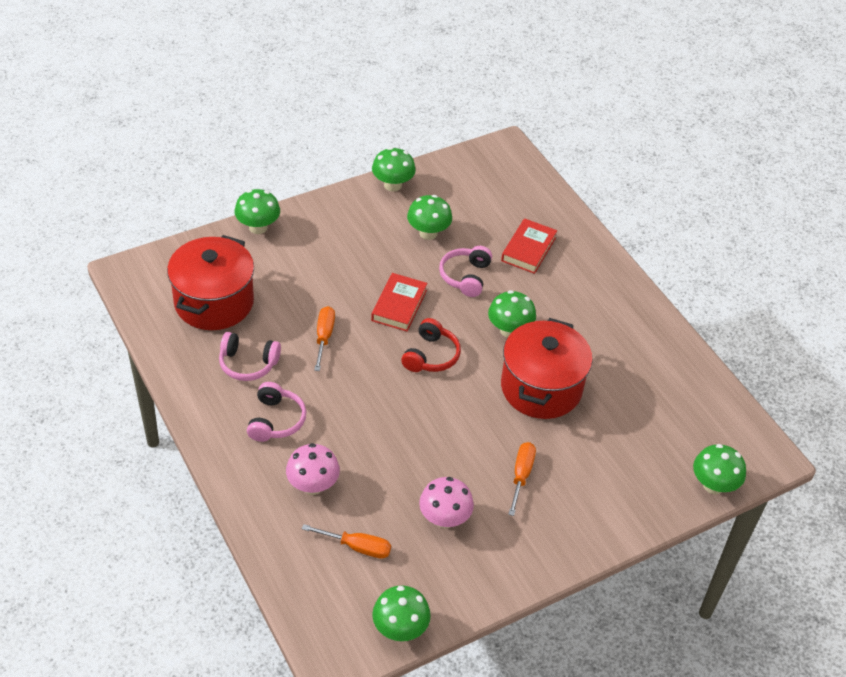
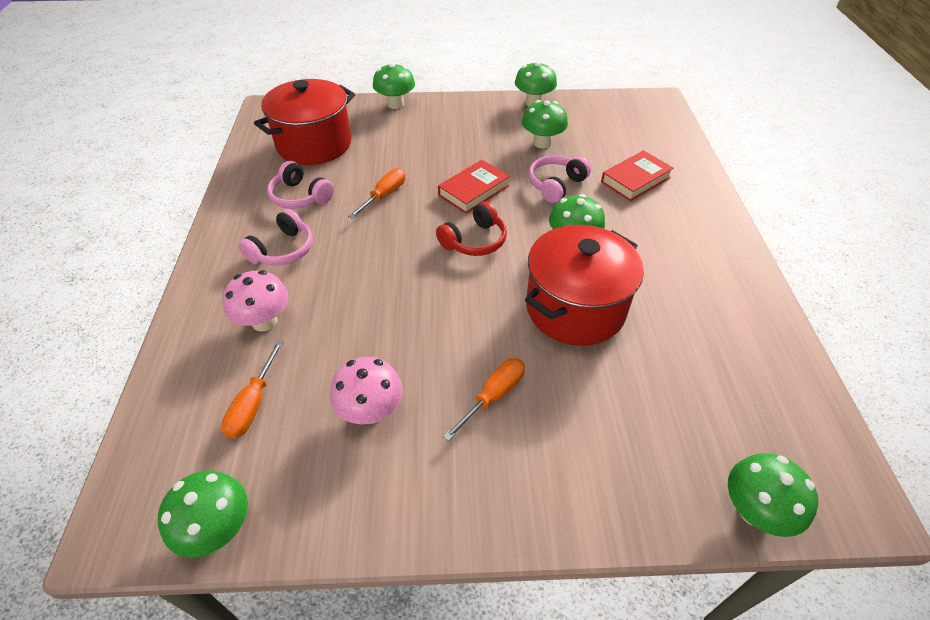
camera: 30 degrees right, 0 degrees up
orange screwdriver [302,524,391,559] -> orange screwdriver turned 60 degrees clockwise [221,340,284,439]

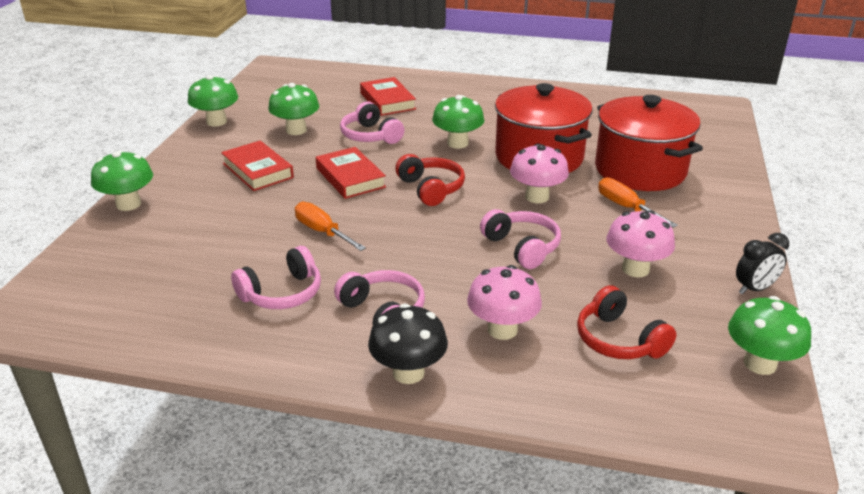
camera: 75 degrees left, 15 degrees down
orange screwdriver [221,340,284,439] -> red headphones [577,285,676,359]
red pot [254,79,355,165] -> red pot moved to [595,95,703,191]
green mushroom [728,453,818,537] -> none
none -> red book [221,141,294,191]
none -> black mushroom [368,304,448,384]
none -> pink headphones [480,209,561,269]
none -> pink mushroom [510,144,569,203]
none -> black clock [736,233,789,295]

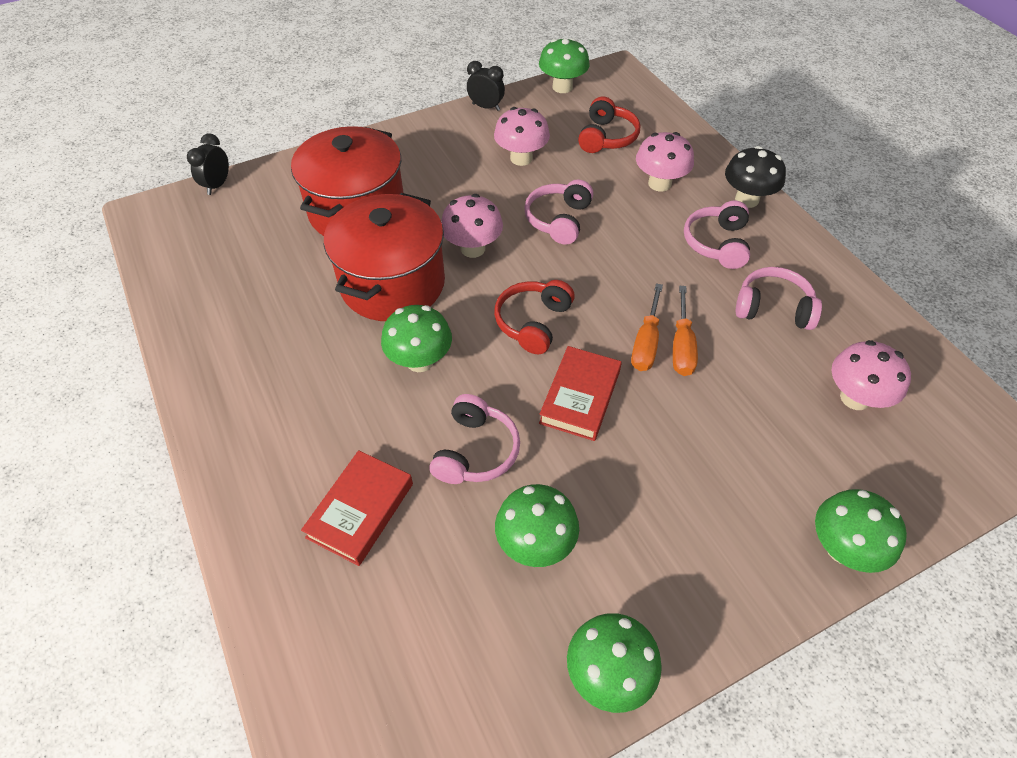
camera: 130 degrees left, 20 degrees up
red book [221,141,294,191] -> none
orange screwdriver [598,177,678,228] -> orange screwdriver moved to [631,283,663,371]
none -> black clock [187,134,229,195]
none -> pink mushroom [832,340,911,410]

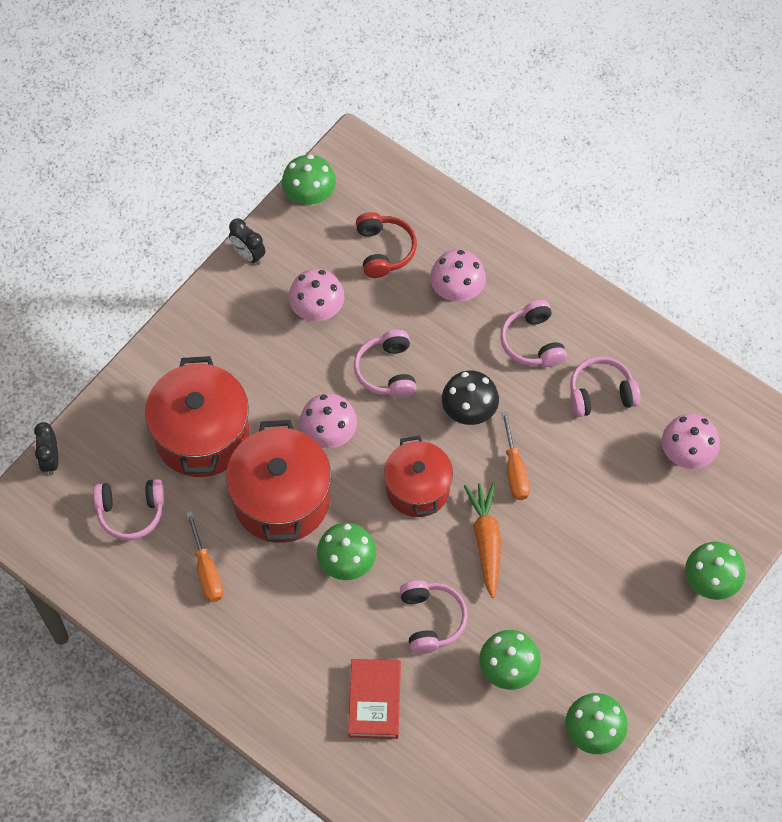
camera: 25 degrees left, 10 degrees up
black clock [467,61,505,111] -> black clock turned 135 degrees counterclockwise [229,218,265,265]
red headphones [494,280,575,354] -> red pot [384,436,453,517]
red book [539,346,622,441] -> orange carrot [464,482,501,598]
orange screwdriver [673,286,698,376] -> orange screwdriver moved to [186,511,223,602]
black mushroom [725,146,786,208] -> black mushroom moved to [442,371,499,425]
none -> pink headphones [93,479,164,540]

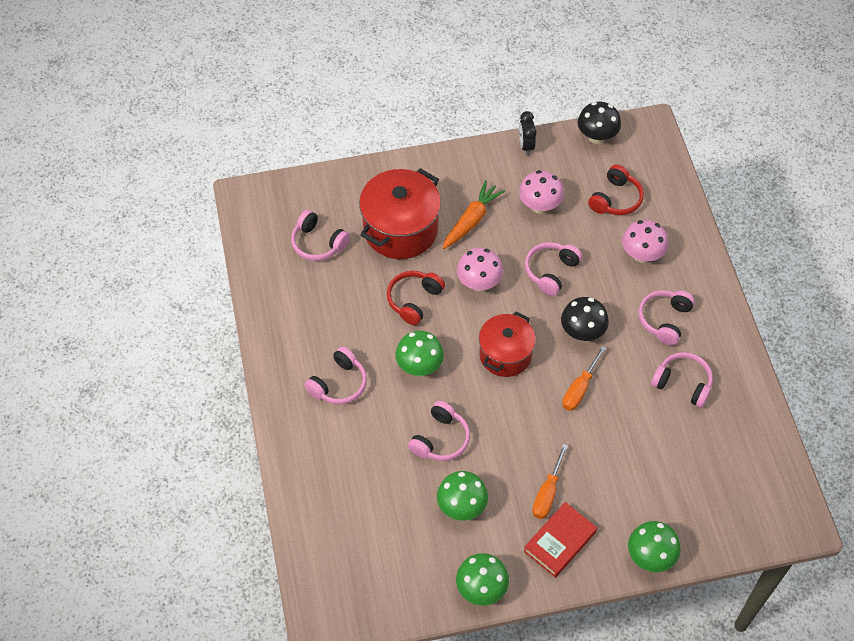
camera: 40 degrees right, 5 degrees down
black clock [34,422,58,475] -> none
orange screwdriver [186,511,223,602] -> orange screwdriver moved to [532,444,568,519]
red pot [226,420,331,543] -> red headphones [387,271,445,325]
green mushroom [282,155,336,206] -> black mushroom [578,102,621,144]
red book [348,659,401,739] -> red book moved to [523,502,597,578]
orange carrot [464,482,501,598] -> orange carrot moved to [443,180,505,249]
pink mushroom [662,414,720,469] -> none
none -> pink headphones [305,347,367,405]

